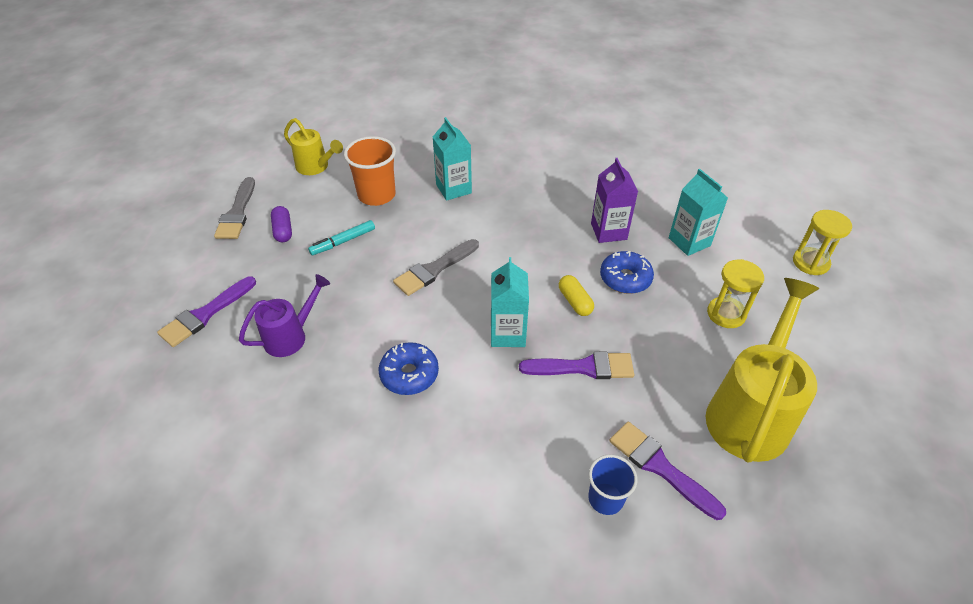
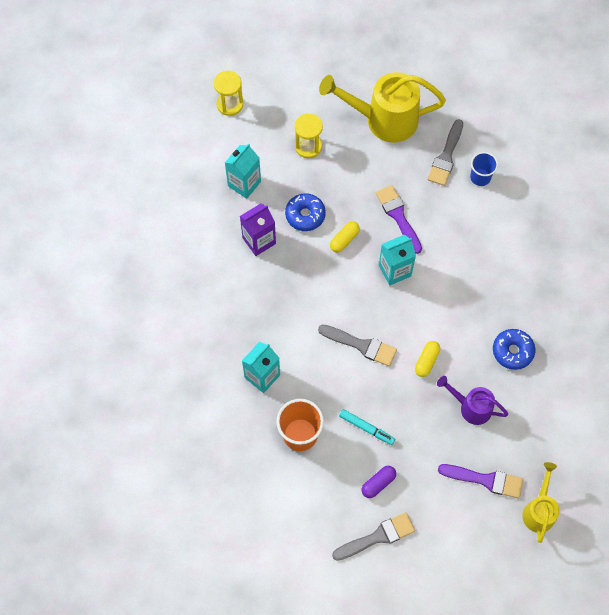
camera: 115 degrees left, 20 degrees up
yellow watering can [284,118,343,175] -> yellow watering can moved to [522,462,560,543]
blue donut [378,342,439,395] -> blue donut moved to [493,329,535,370]
purple brush [609,422,726,520] -> grey brush [427,119,463,186]
none -> yellow capsule [415,341,440,377]

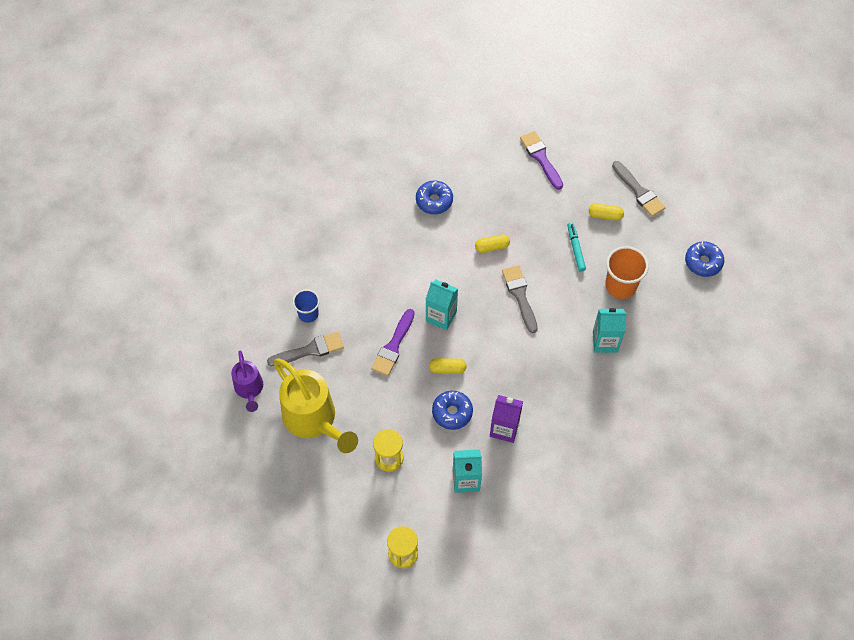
camera: 130 degrees left, 5 degrees down
grey brush [332,512,415,561] -> grey brush turned 150 degrees counterclockwise [612,161,666,217]
purple capsule [362,466,396,498] -> yellow capsule [589,204,624,220]
purple watering can [437,376,508,425] -> purple watering can moved to [231,351,263,412]
yellow watering can [522,462,560,543] -> none
none -> blue donut [685,241,724,277]

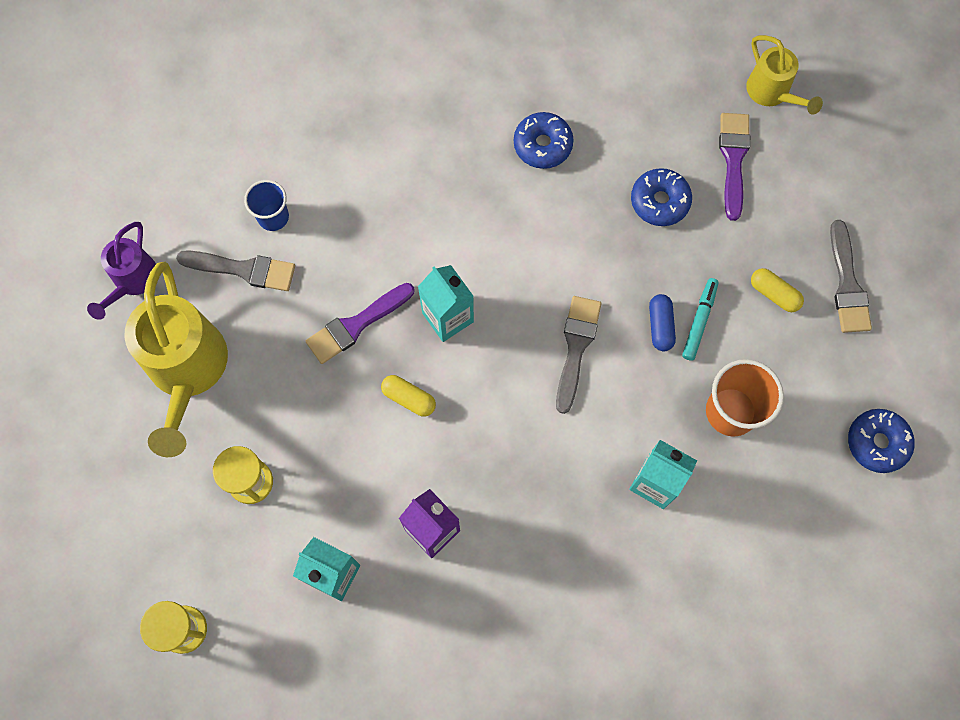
camera: 30 degrees right, 10 degrees up
blue donut [432,391,473,430] -> blue donut moved to [631,168,692,226]
yellow capsule [475,234,510,253] -> none
none -> blue capsule [649,294,676,351]
none -> yellow watering can [746,35,823,115]

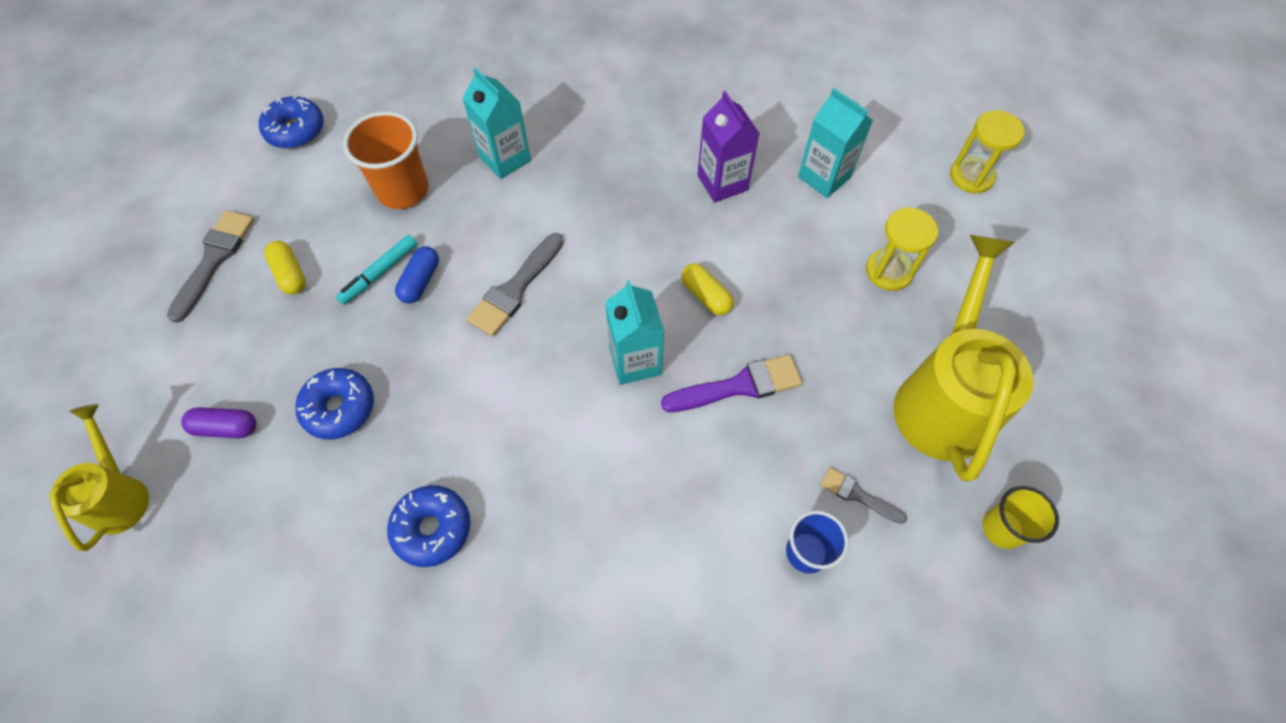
camera: 160 degrees left, 10 degrees down
purple watering can [87,222,156,320] -> yellow cup [983,486,1059,549]
grey brush [176,250,295,291] -> grey brush [820,467,907,524], size x0.58
purple brush [719,113,750,221] -> purple capsule [181,407,256,438]

